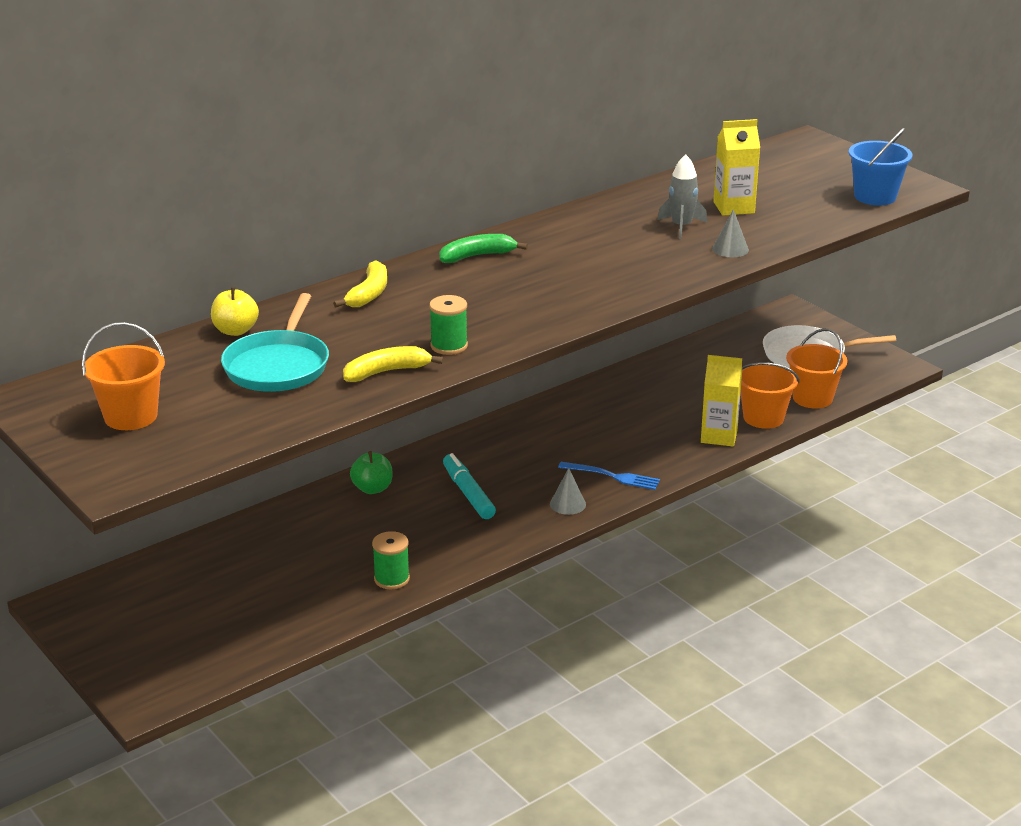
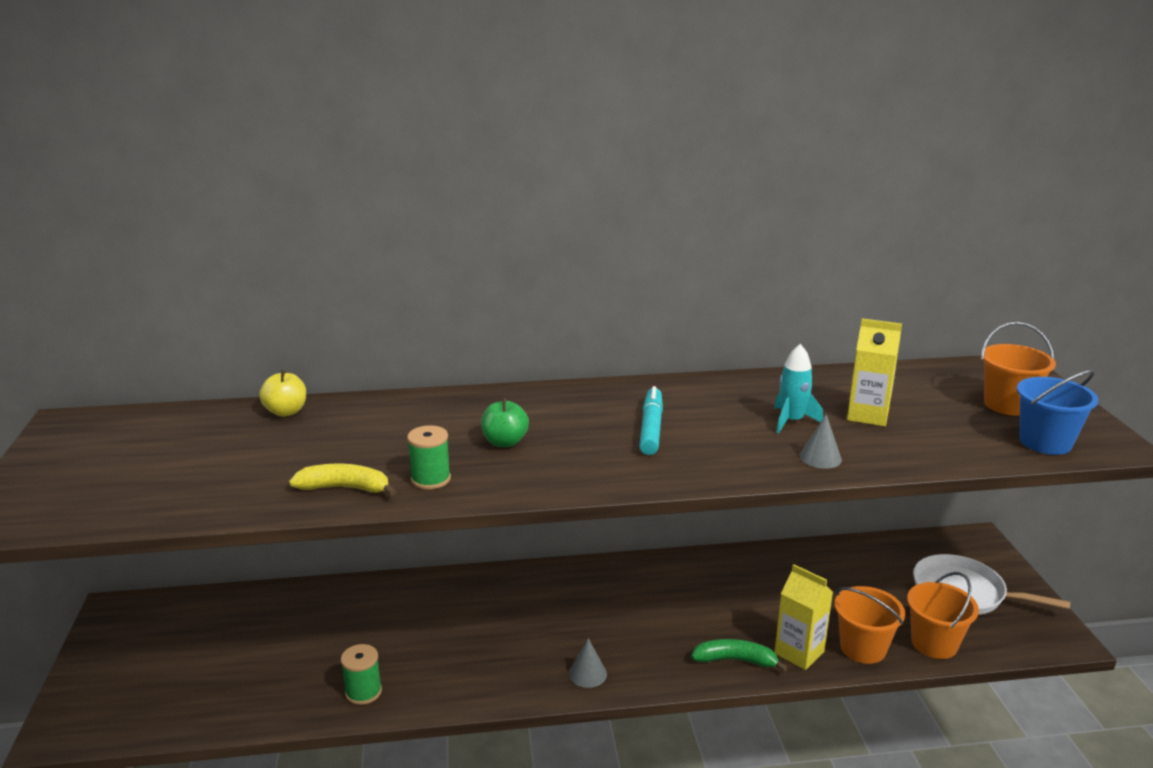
camera: 30 degrees right, 5 degrees down
orange bucket [82,322,165,430] -> orange bucket moved to [981,322,1056,416]
turquoise pan [221,293,329,392] -> none
yellow banana [333,260,387,307] -> none
green apple [350,451,393,494] -> green apple moved to [481,398,529,447]
green banana [439,234,528,263] -> green banana moved to [691,639,788,672]
turquoise marker [443,453,496,519] -> turquoise marker moved to [639,386,663,455]
blue fork [558,462,660,490] -> none
grey rocket [658,154,707,239] -> turquoise rocket [774,344,823,433]

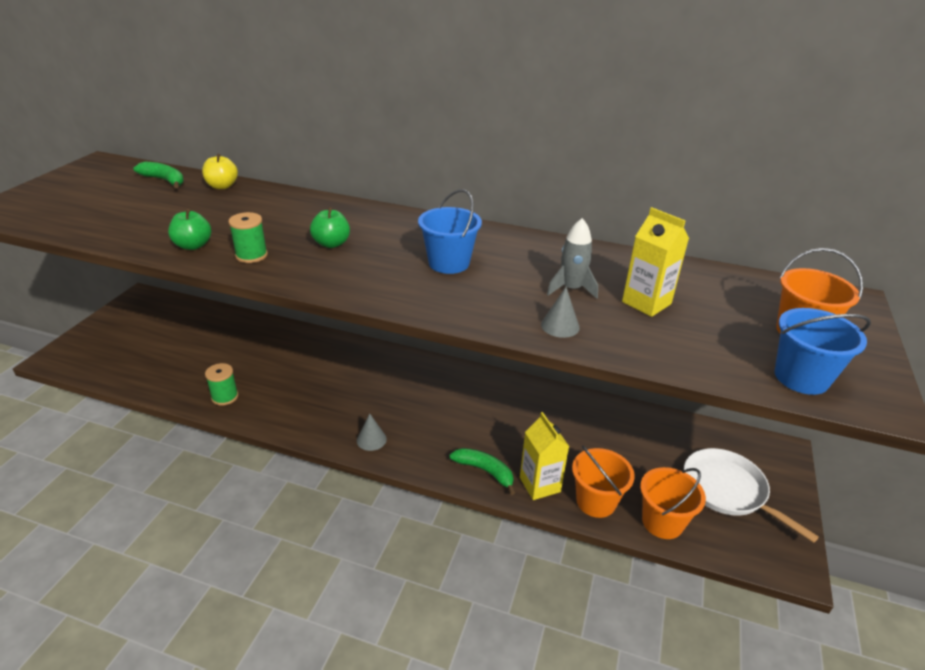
camera: 25 degrees right, 10 degrees up
yellow banana [289,464,396,496] -> green apple [168,209,211,250]
turquoise marker [639,386,663,455] -> blue bucket [418,189,482,274]
turquoise rocket [774,344,823,433] -> grey rocket [547,218,598,299]
none -> green banana [133,161,184,188]

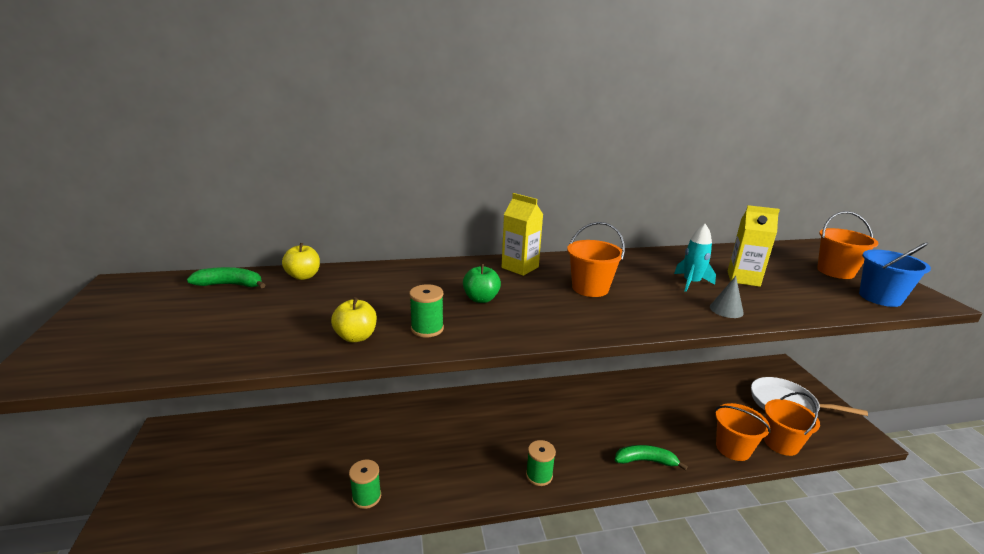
camera: 30 degrees left, 10 degrees down
green apple [168,209,211,250] -> yellow apple [331,297,377,343]
grey cone [357,414,387,451] -> green spool [526,440,556,486]
blue bucket [418,189,482,274] -> orange bucket [567,222,625,297]
yellow carton [520,412,569,500] -> yellow carton moved to [502,193,543,276]
grey rocket [547,218,598,299] -> turquoise rocket [674,224,716,292]

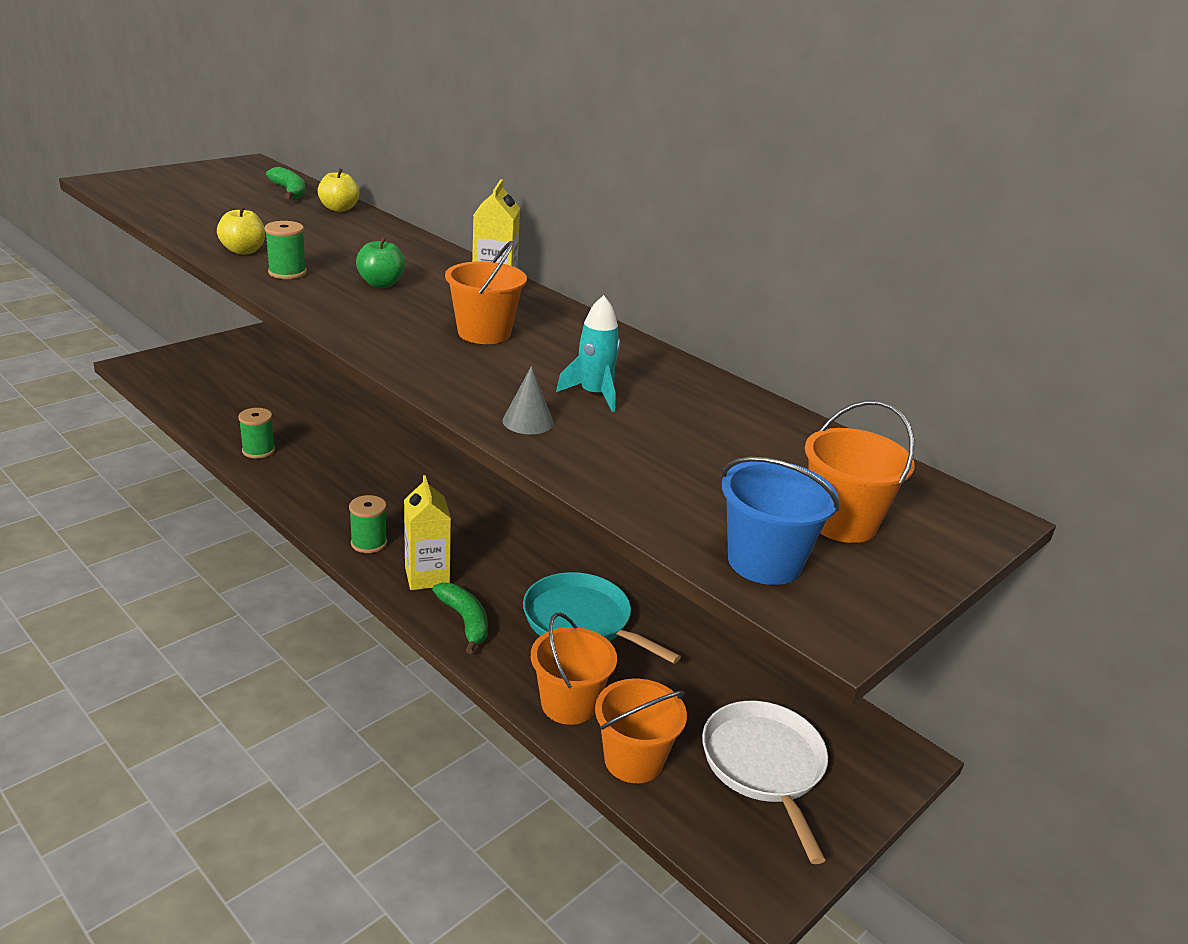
camera: 55 degrees right, 5 degrees up
yellow carton [728,205,780,287] -> yellow carton moved to [404,475,451,590]
none -> turquoise pan [523,572,681,664]

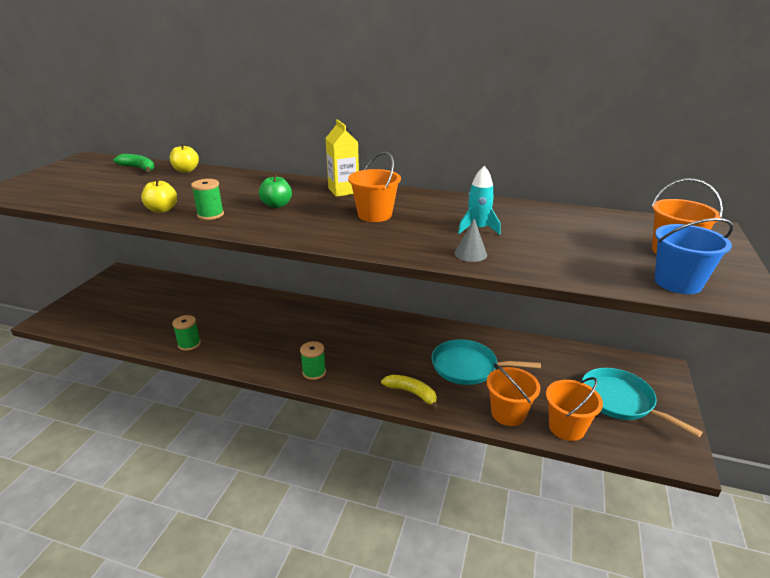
camera: 25 degrees left, 0 degrees up
yellow carton [404,475,451,590] -> none
green banana [432,582,488,654] -> yellow banana [381,375,439,410]
white pan [702,701,828,864] -> turquoise pan [582,368,703,437]

